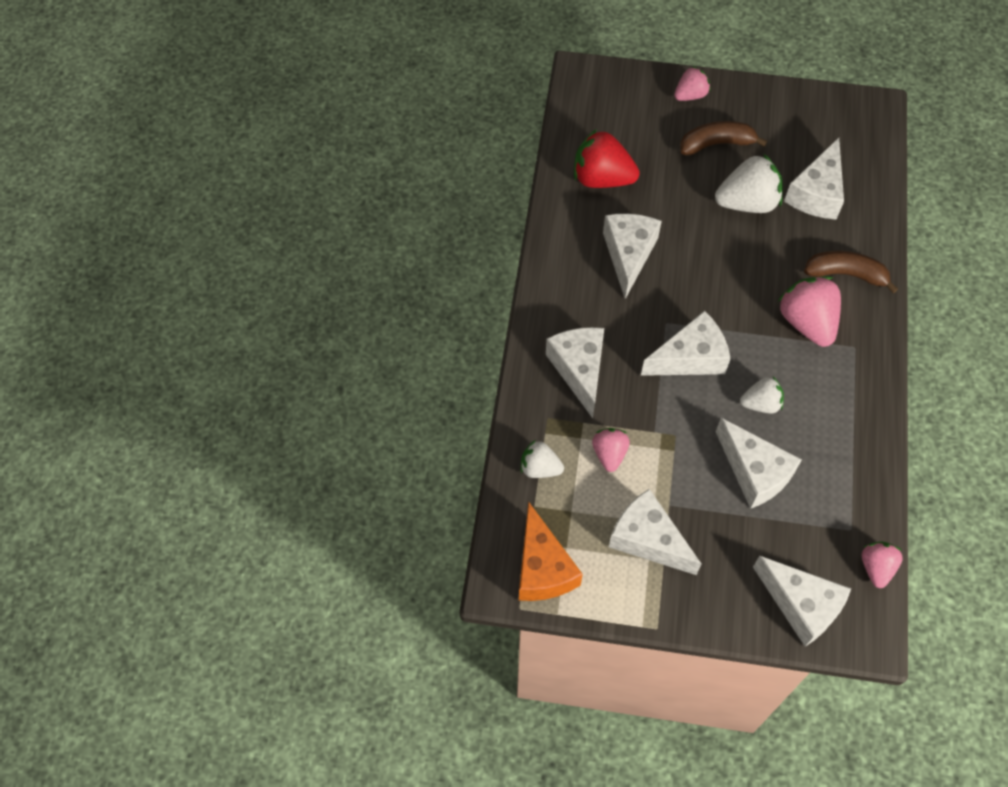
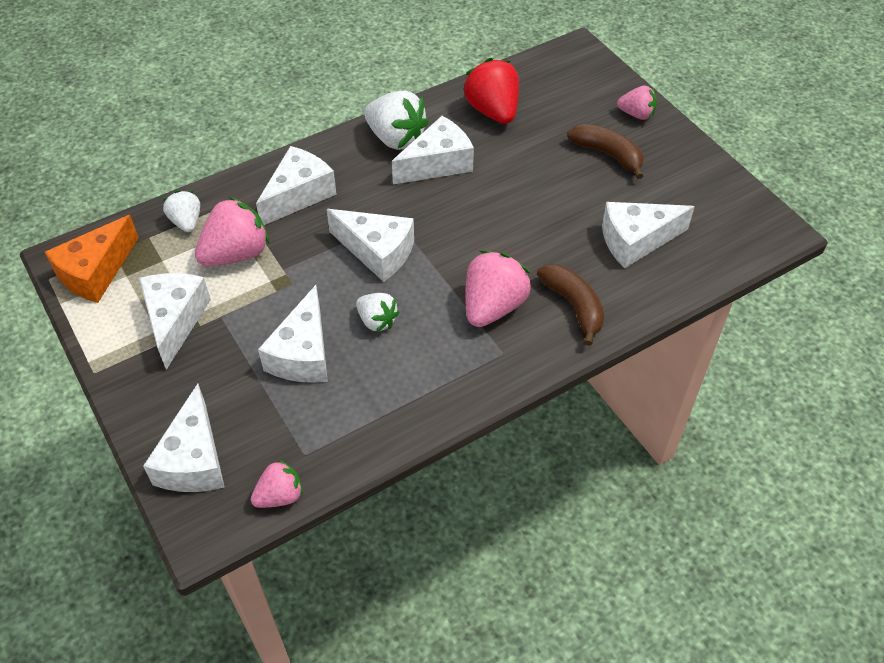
camera: 50 degrees right, 10 degrees down
pink strawberry [592,428,630,472] -> pink strawberry [195,197,270,266], size x1.70
white strawberry [715,154,783,213] -> white strawberry moved to [364,90,429,150]

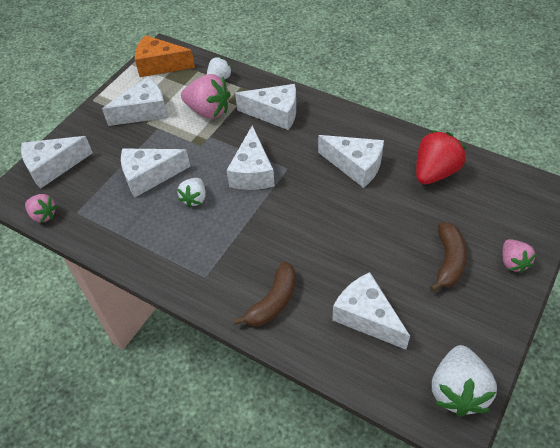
camera: 65 degrees right, 0 degrees up
white strawberry [364,90,429,150] -> white strawberry moved to [432,345,497,417]
pink strawberry [465,250,531,327] -> none

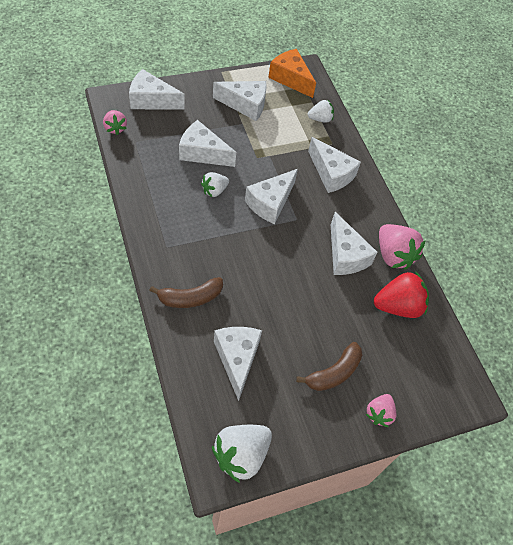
camera: 30 degrees right, 5 degrees up
pink strawberry [181,74,231,119] -> pink strawberry moved to [379,224,426,270]

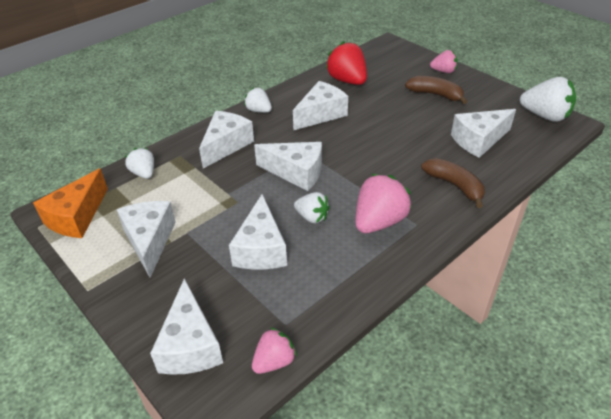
camera: 105 degrees left, 15 degrees down
pink strawberry [379,224,426,270] -> pink strawberry moved to [355,174,412,233]
none -> white strawberry [244,88,272,113]

